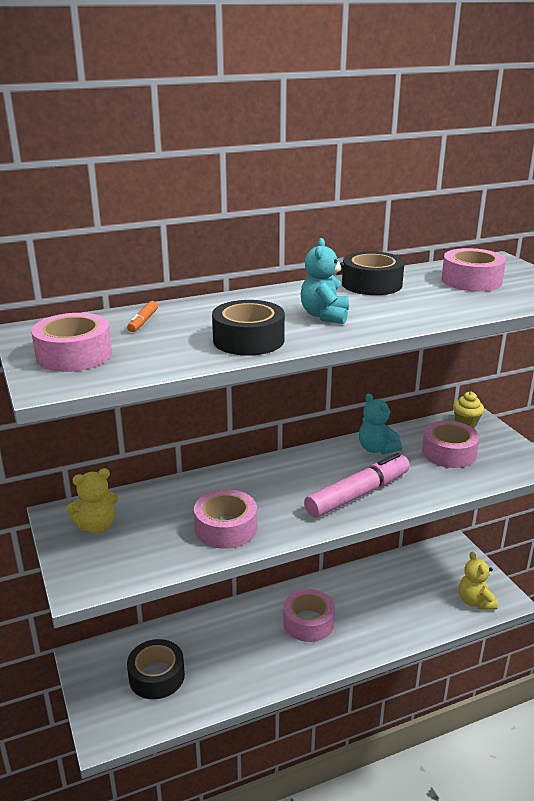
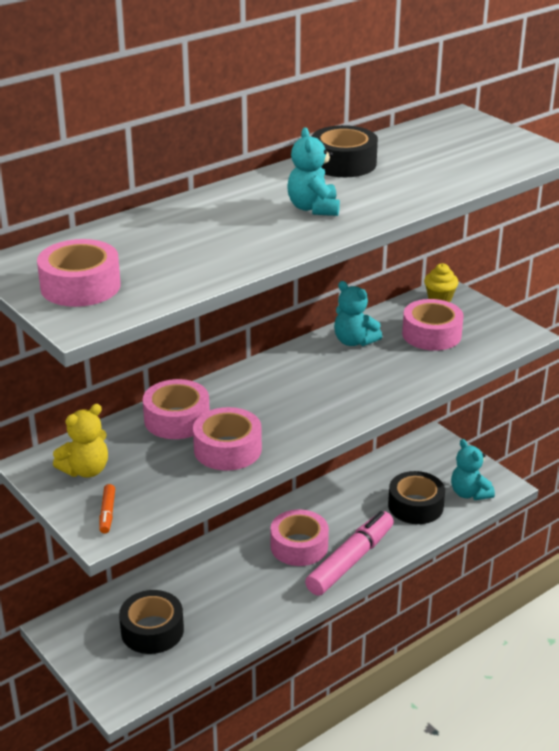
camera: 15 degrees left, 5 degrees up
orange marker [127,301,158,332] -> orange marker moved to [99,484,115,534]
black tape [212,300,285,356] -> black tape moved to [388,471,445,524]
pink marker [304,453,410,518] -> pink marker moved to [305,511,394,596]
pink tape [441,248,506,291] -> pink tape moved to [143,379,210,439]
yellow teddy bear [459,551,498,610] -> turquoise teddy bear [451,439,495,500]

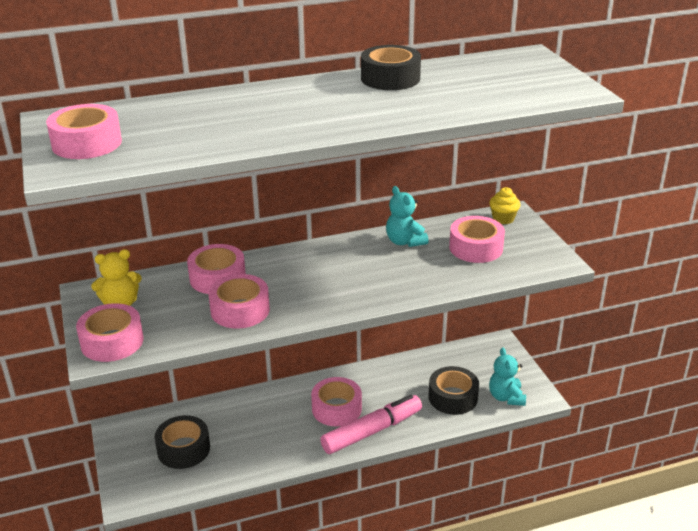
camera: 20 degrees right, 0 degrees up
orange marker [99,484,115,534] -> pink tape [76,303,143,362]
turquoise teddy bear [287,127,340,216] -> none

